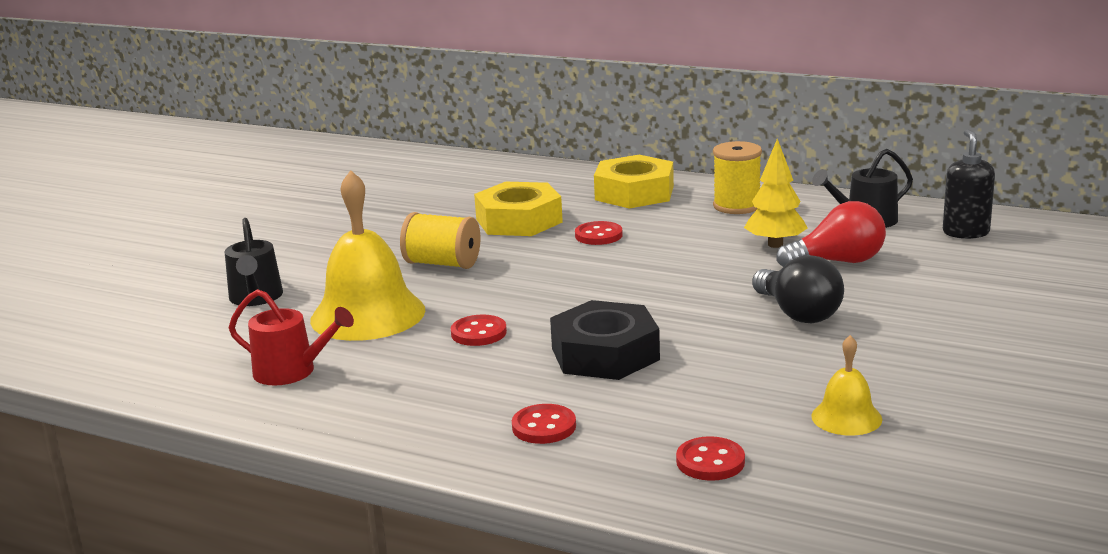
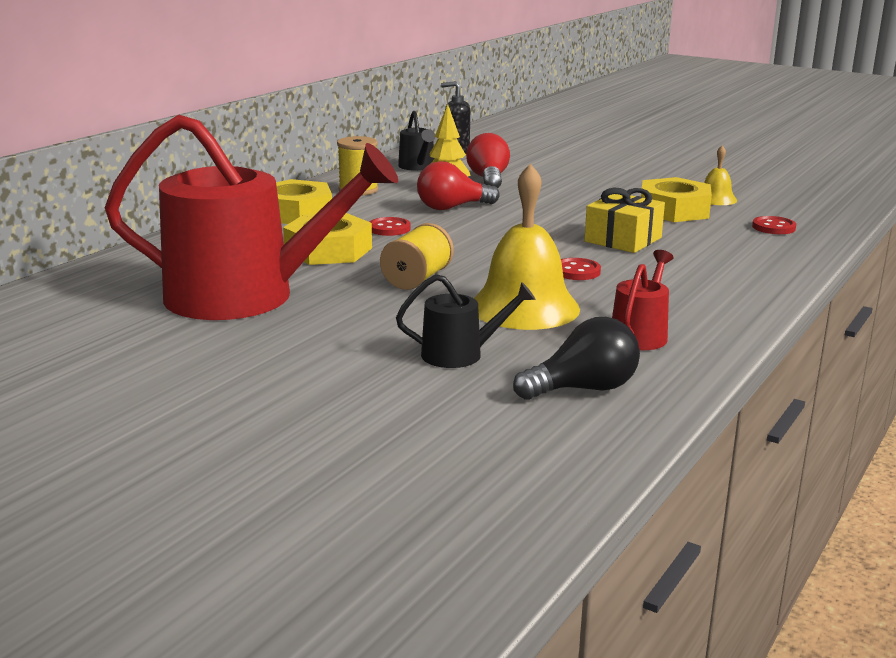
camera: 85 degrees left, 0 degrees up
red button [512,404,576,444] -> none
black nut [550,300,660,380] -> yellow gift [584,188,665,253]
black light bulb [752,255,844,324] -> black light bulb moved to [513,317,640,400]
none -> red watering can [105,115,398,320]
none -> red light bulb [417,161,500,210]
none -> yellow nut [641,177,712,222]

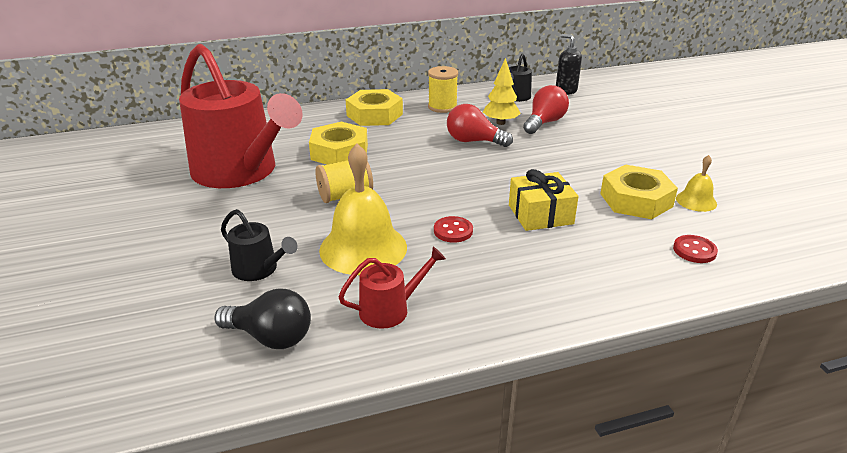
camera: 40 degrees right, 10 degrees up
red button [369,217,411,236] -> none

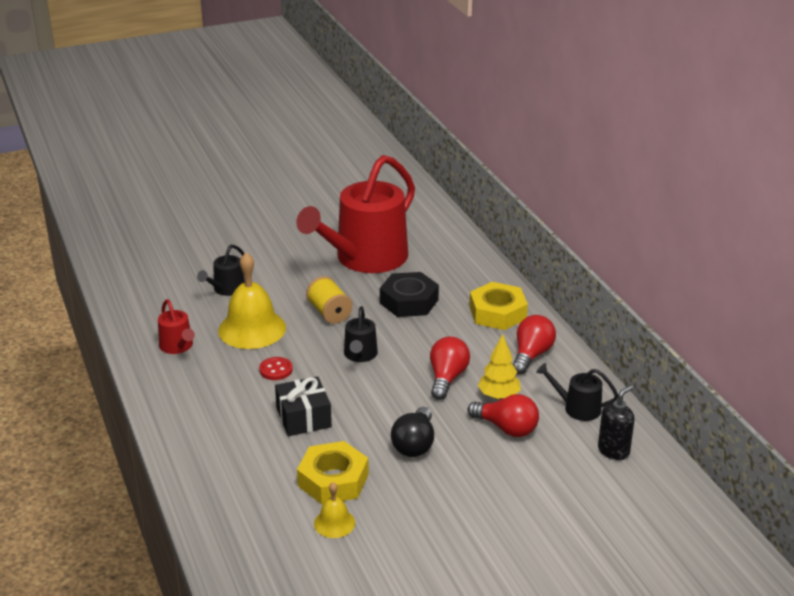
camera: 85 degrees right, 0 degrees up
black light bulb [215,288,311,349] -> black light bulb moved to [391,407,434,457]
yellow nut [309,122,368,165] -> black nut [380,272,439,317]
yellow spool [428,66,458,113] -> red light bulb [513,315,556,374]
yellow gift [509,169,579,231] -> black gift [275,376,332,436]
red button [673,235,718,263] -> none
none -> black watering can [344,306,378,362]

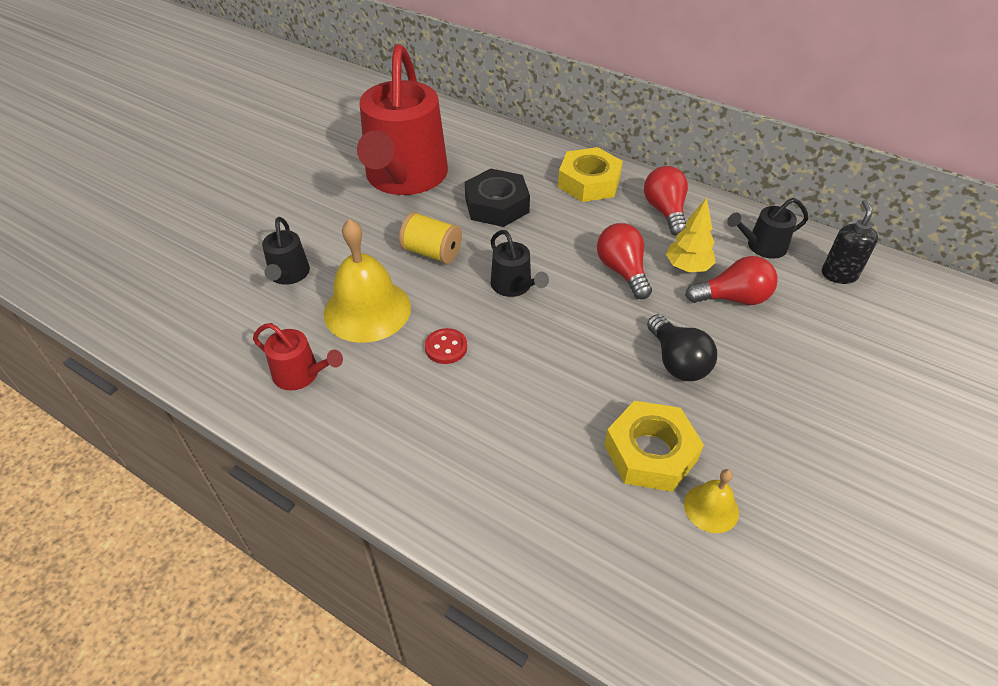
camera: 35 degrees left, 15 degrees up
black gift [275,376,332,436] -> none

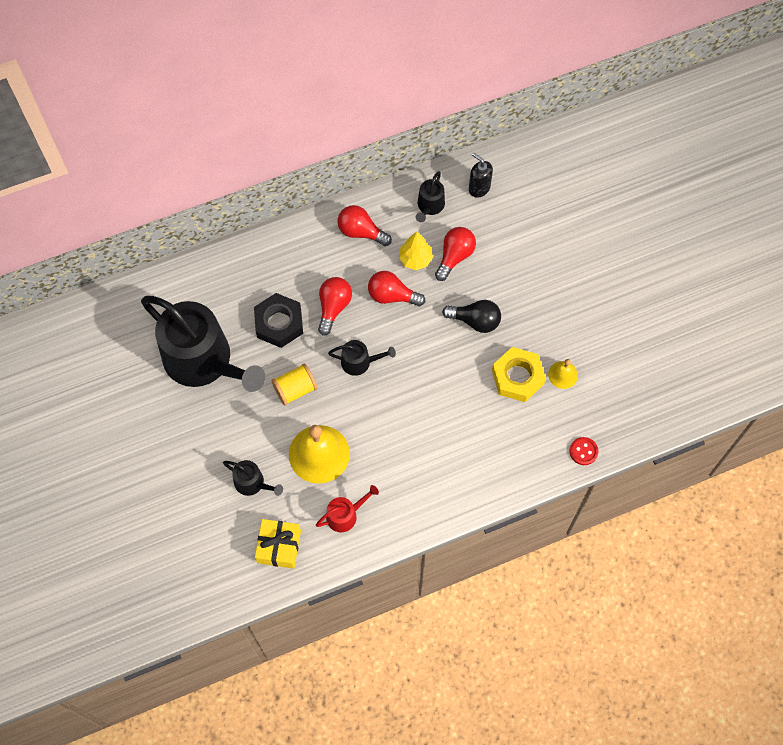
camera: 55 degrees left, 20 degrees up
red watering can [357,44,448,195] -> black watering can [141,296,265,392]
red button [425,328,467,364] -> red button moved to [570,437,598,465]
yellow nut [558,147,623,202] -> none
none -> yellow gift [255,519,301,569]
none -> red light bulb [318,277,352,336]

